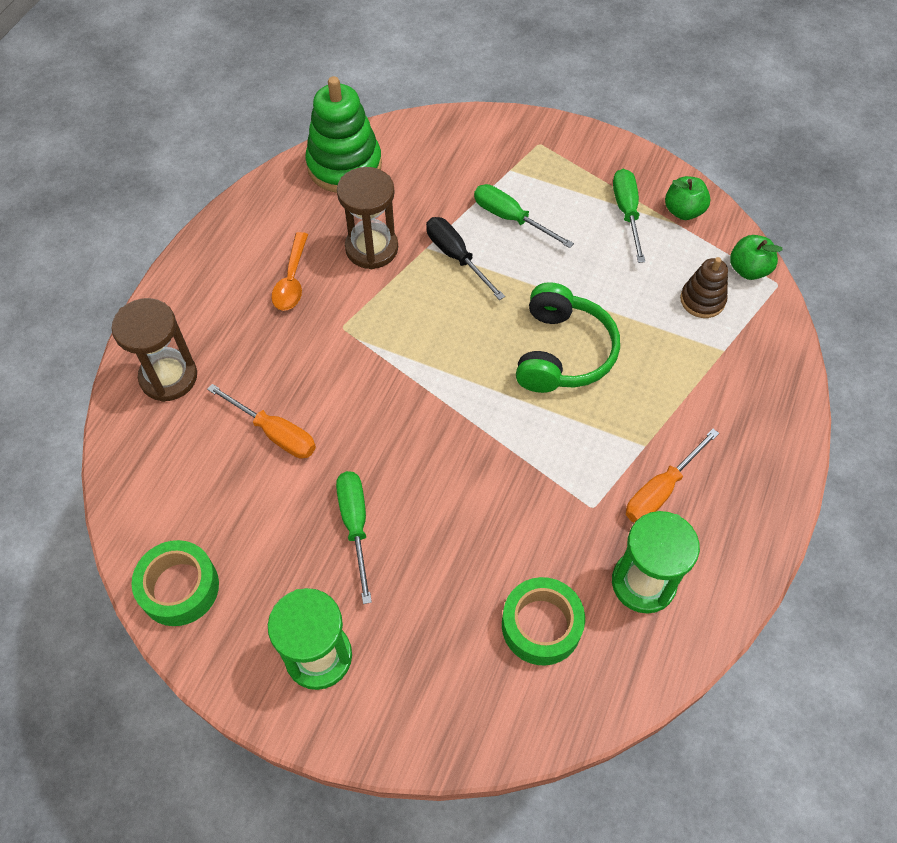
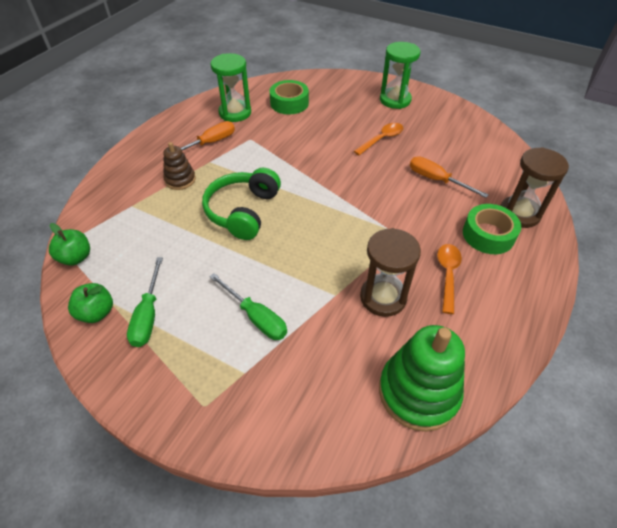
camera: 175 degrees left, 10 degrees down
green tape [131,540,219,626] -> green tape moved to [463,204,521,254]
green screwdriver [336,471,372,604] -> orange spoon [354,123,403,155]
black screwdriver [426,217,505,300] -> none
brown stacking toy [680,257,728,318] -> brown stacking toy moved to [163,142,196,190]

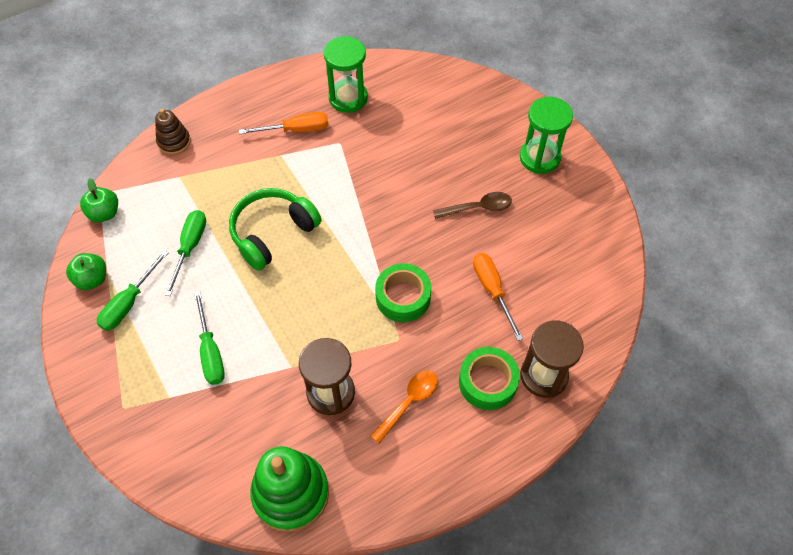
camera: 30 degrees right, 10 degrees up
brown stacking toy [163,142,196,190] -> brown stacking toy moved to [155,109,191,155]
green tape [270,80,309,114] -> green tape moved to [375,263,431,322]
orange spoon [354,123,403,155] -> brown spoon [433,192,512,219]
none -> green screwdriver [164,210,206,296]

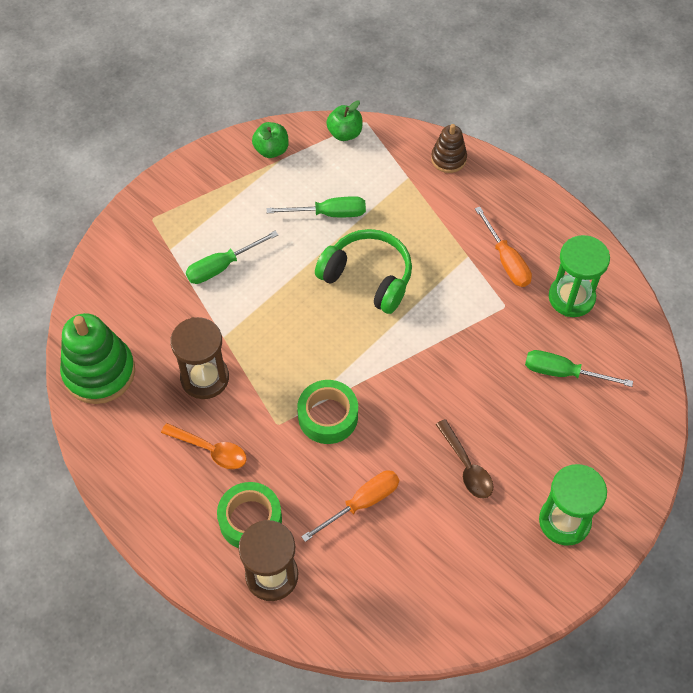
camera: 75 degrees right, 0 degrees up
green screwdriver [97,250,169,331] -> green screwdriver moved to [525,350,633,387]

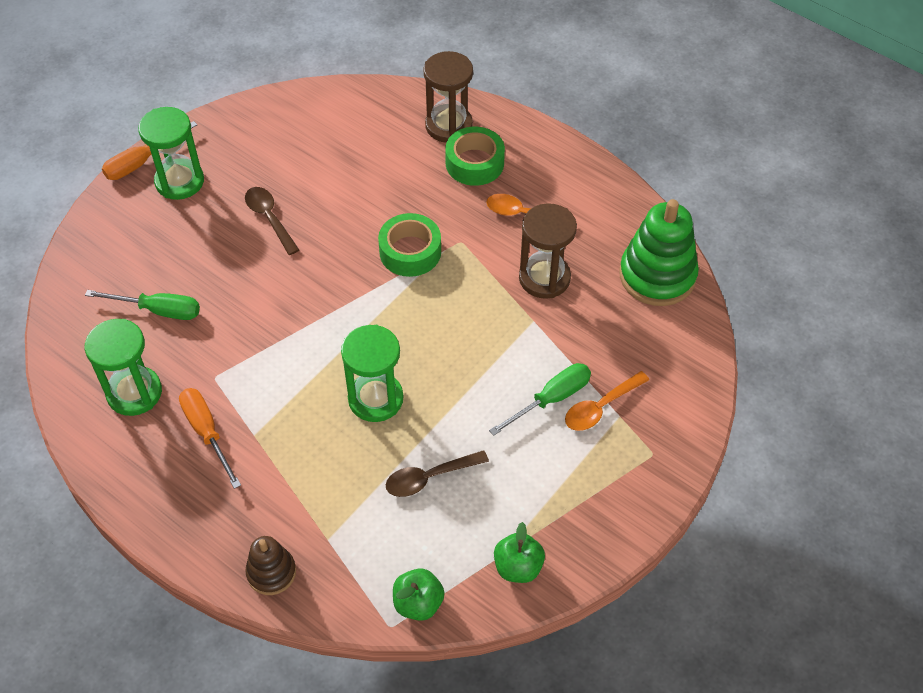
camera: 175 degrees right, 5 degrees down
green screwdriver [266,196,366,217] -> brown spoon [386,450,489,497]
orange screwdriver [301,470,399,542] -> orange screwdriver moved to [102,121,197,180]
green headphones [315,229,412,314] -> green hourglass [341,325,403,422]
none -> orange spoon [565,371,649,431]

